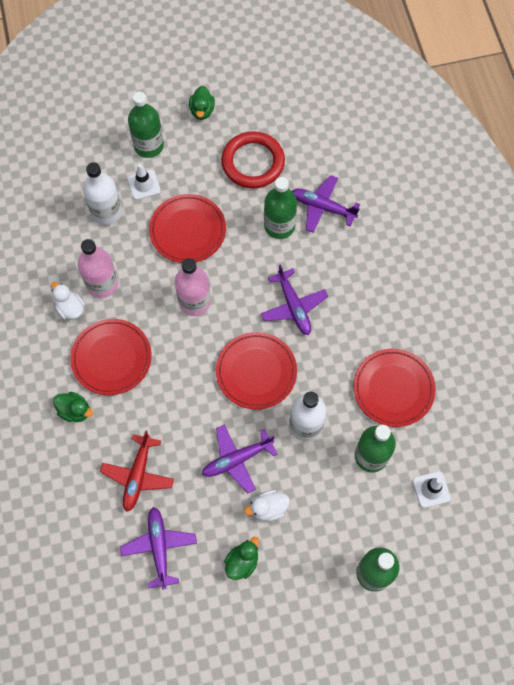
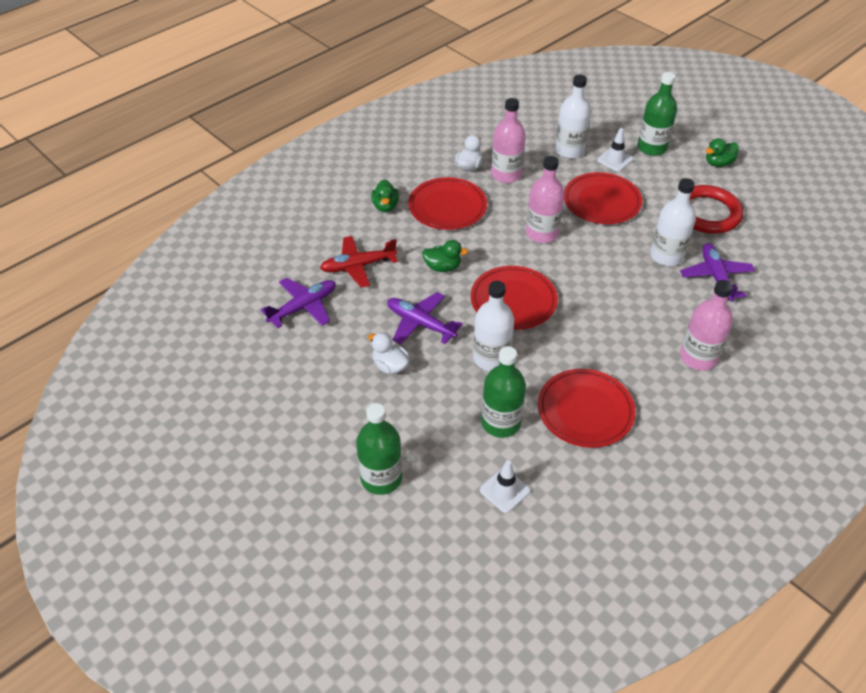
camera: 60 degrees right, 20 degrees down
green duck [224,537,260,580] -> green duck moved to [422,240,468,272]
purple plane [261,264,328,335] -> none
green bottle [264,177,297,239] -> white bottle [650,178,696,266]
none -> pink bottle [680,280,733,370]

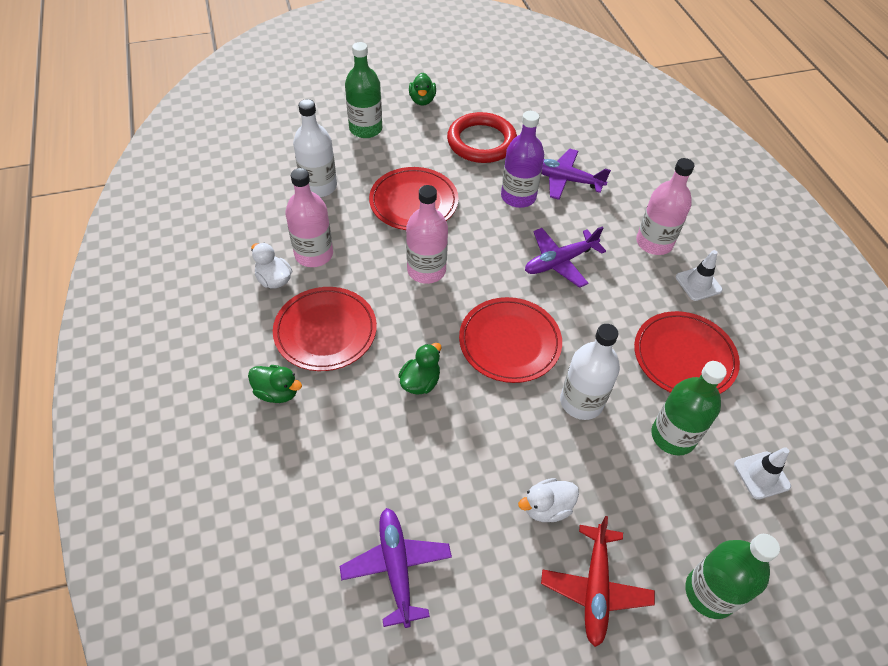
camera: 65 degrees left, 5 degrees up
red plane [320,236,398,288] -> red plane moved to [541,516,655,647]
purple plane [387,292,463,345] -> purple plane moved to [525,227,606,288]
white traffic cone [597,128,633,172] -> white traffic cone moved to [676,250,723,301]
white bottle [650,178,696,266] -> purple bottle [501,111,544,208]

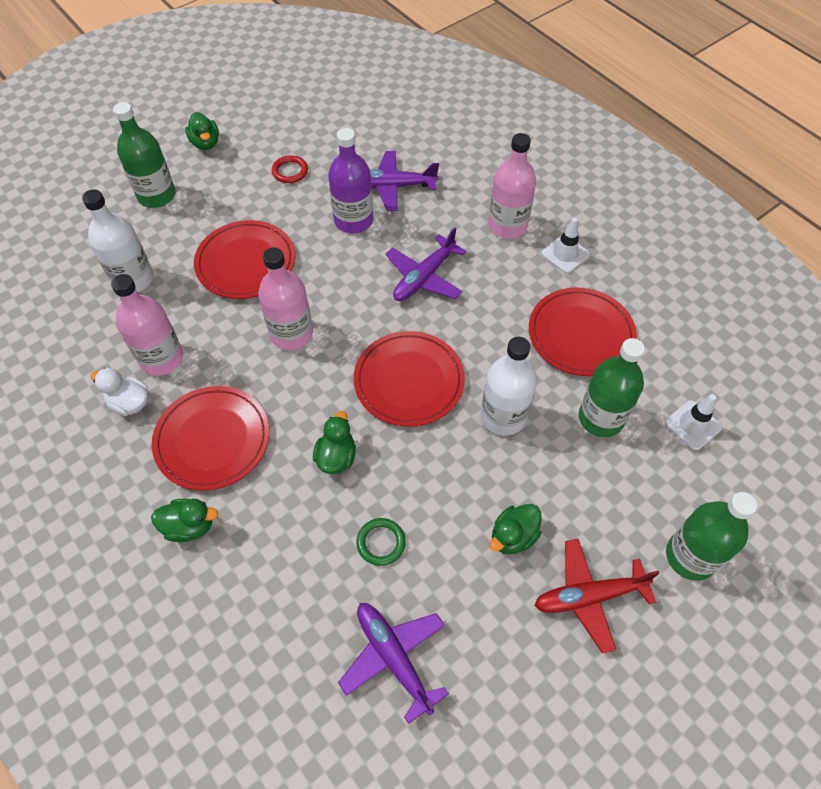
camera: 20 degrees left, 5 degrees up
red ring [447,112,517,163] -> red ring [272,155,308,183], size x0.46
white duck [518,478,579,522] -> green duck [490,504,542,554]
red plane [541,516,655,647] -> red plane turned 90 degrees clockwise [534,539,660,653]
none -> green ring [356,518,406,566]

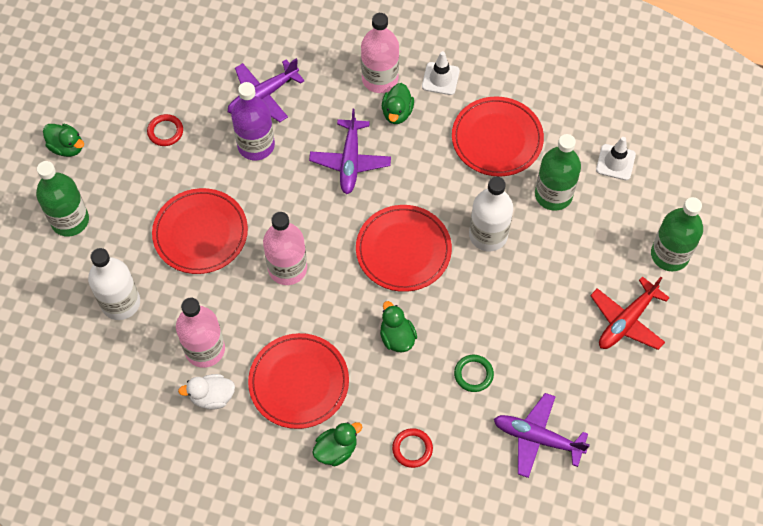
camera: 35 degrees left, 5 degrees up
green duck [490,504,542,554] -> green duck moved to [382,83,414,124]
none -> red ring [392,428,433,468]

